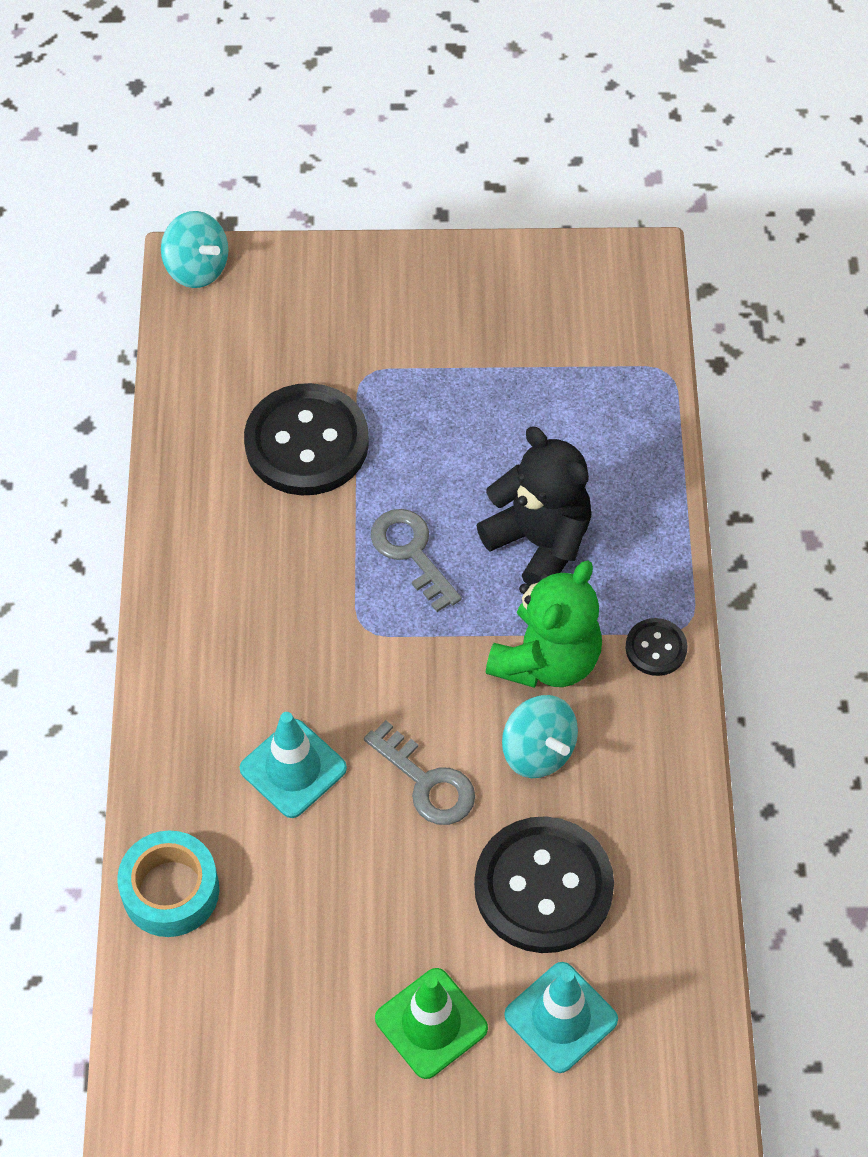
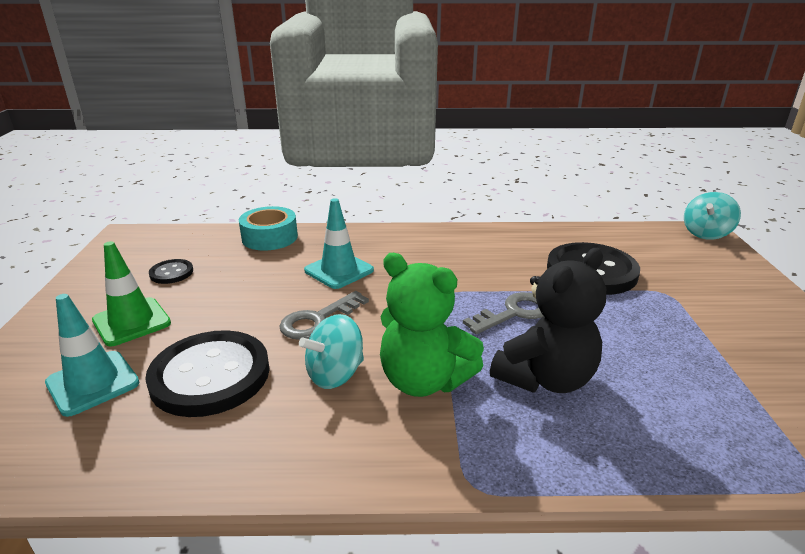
camera: 90 degrees right, 30 degrees down
black button [625,618,688,676] -> black button moved to [149,259,193,284]

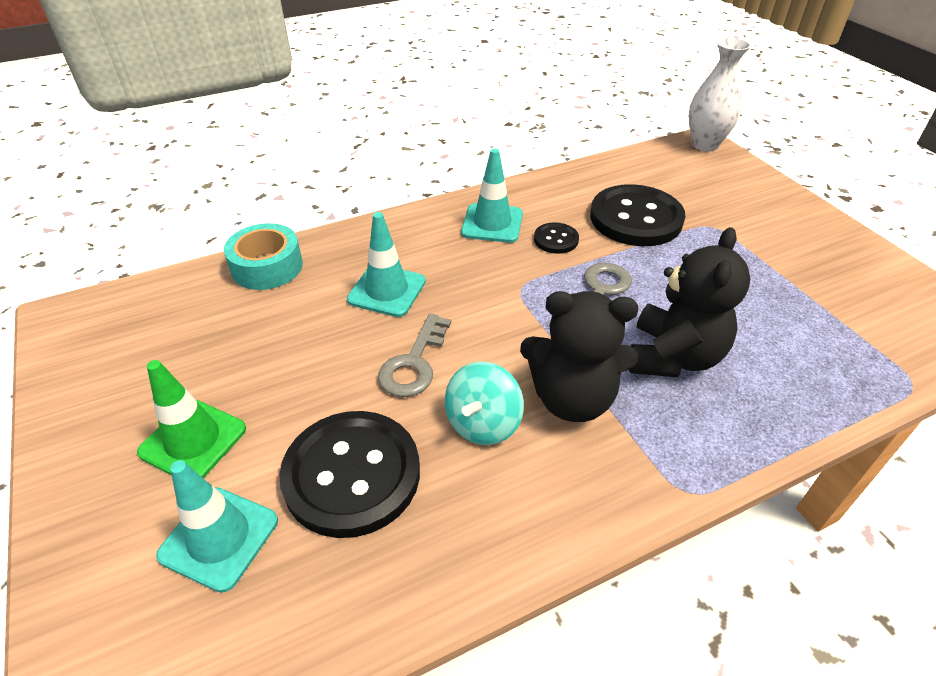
camera: 25 degrees left, 15 degrees up
black button [149,259,193,284] -> black button moved to [534,222,579,254]
green teddy bear [380,253,484,397] -> black teddy bear [520,291,638,422]
turquoise spinning top [684,192,741,240] -> white vase [689,37,751,151]
none -> turquoise traffic cone [461,148,523,243]

